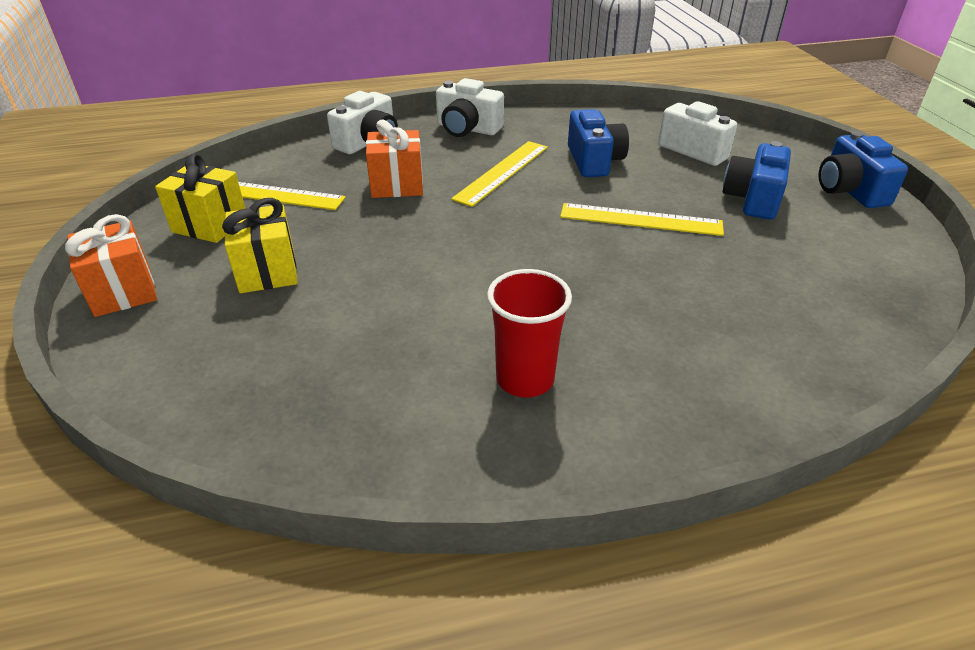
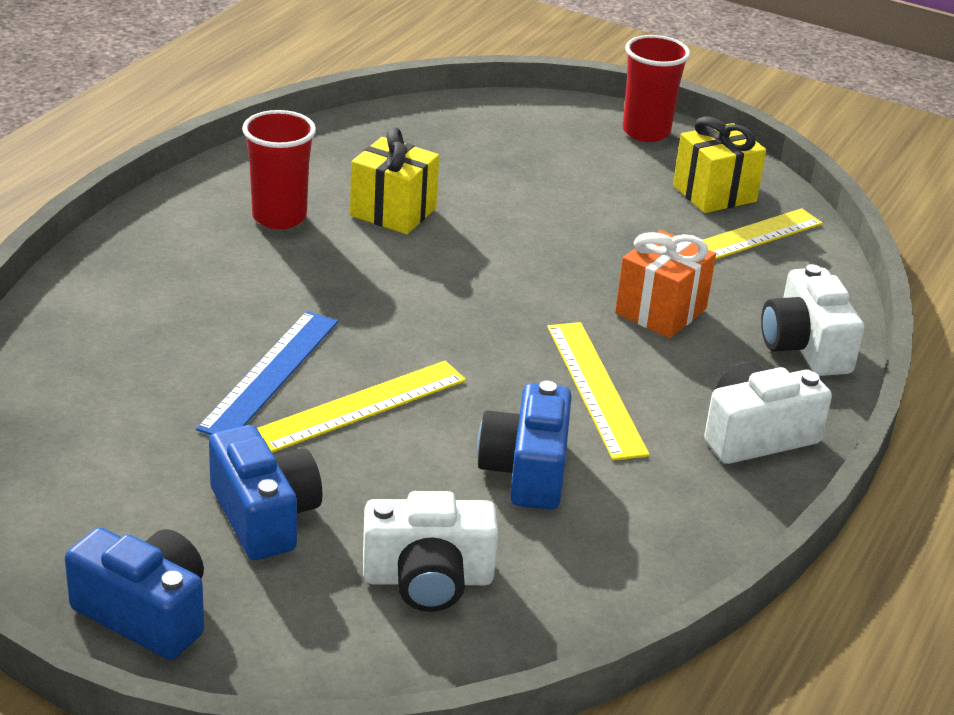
camera: 130 degrees right, 5 degrees down
orange gift [65,214,157,317] -> red cup [623,35,690,142]
yellow gift [222,198,297,293] -> yellow gift moved to [350,127,439,234]
blue camera [568,109,629,177] -> blue camera turned 60 degrees clockwise [477,381,572,510]
none -> blue ruler [196,311,338,435]

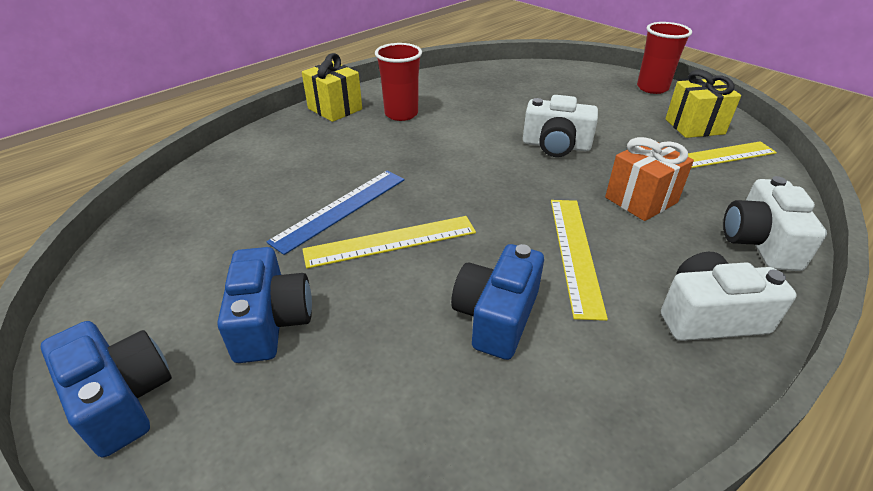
camera: 20 degrees right, 5 degrees up
yellow gift [350,127,439,234] -> yellow gift moved to [302,53,362,122]
white camera [363,491,498,612] -> white camera moved to [523,95,598,157]

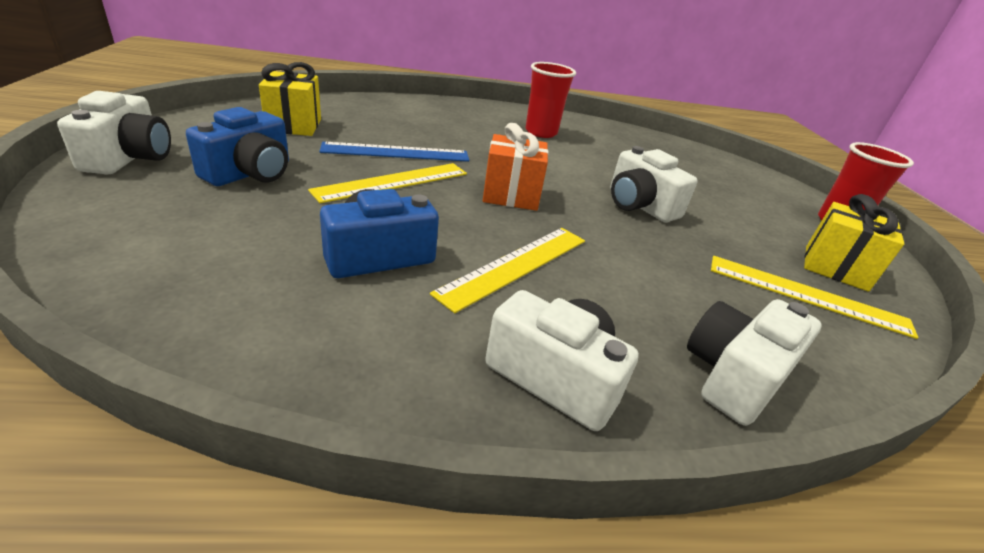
camera: 35 degrees right, 5 degrees down
blue camera [41,321,172,457] -> white camera [57,91,171,174]
yellow gift [302,53,362,122] -> yellow gift moved to [259,62,321,136]
yellow ruler [302,216,476,269] -> yellow ruler turned 60 degrees counterclockwise [308,163,467,203]
orange gift [605,137,694,221] -> orange gift moved to [483,123,549,211]

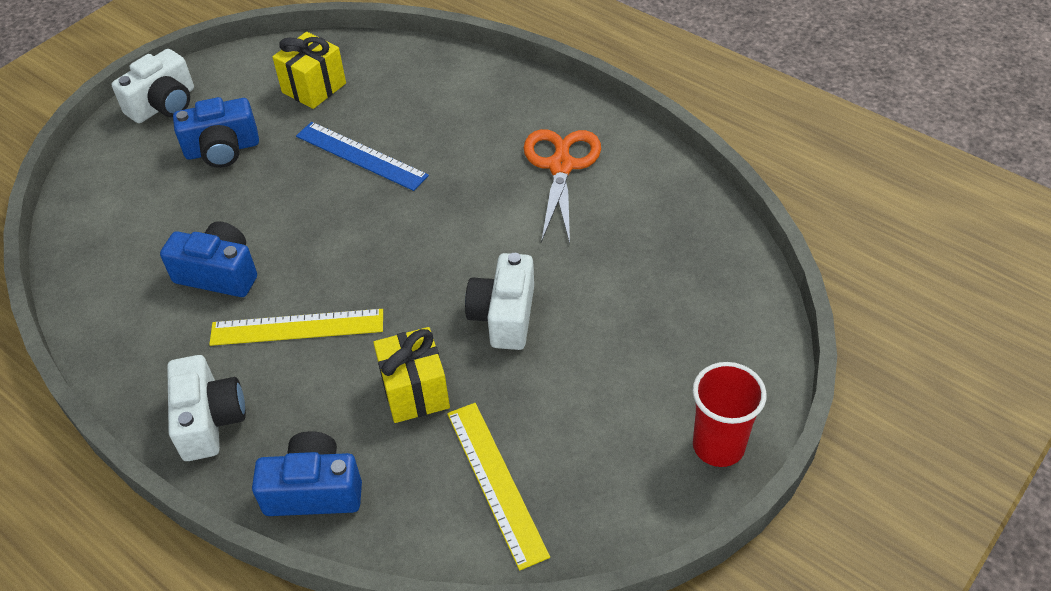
camera: 50 degrees right, 15 degrees up
yellow ruler [308,163,467,203] -> none
orange gift [483,123,549,211] -> none
red cup [525,62,576,138] -> orange scissors [524,129,601,243]
white camera [687,299,822,426] -> blue camera [252,431,362,516]
yellow gift [804,194,904,292] -> yellow gift moved to [373,327,450,423]

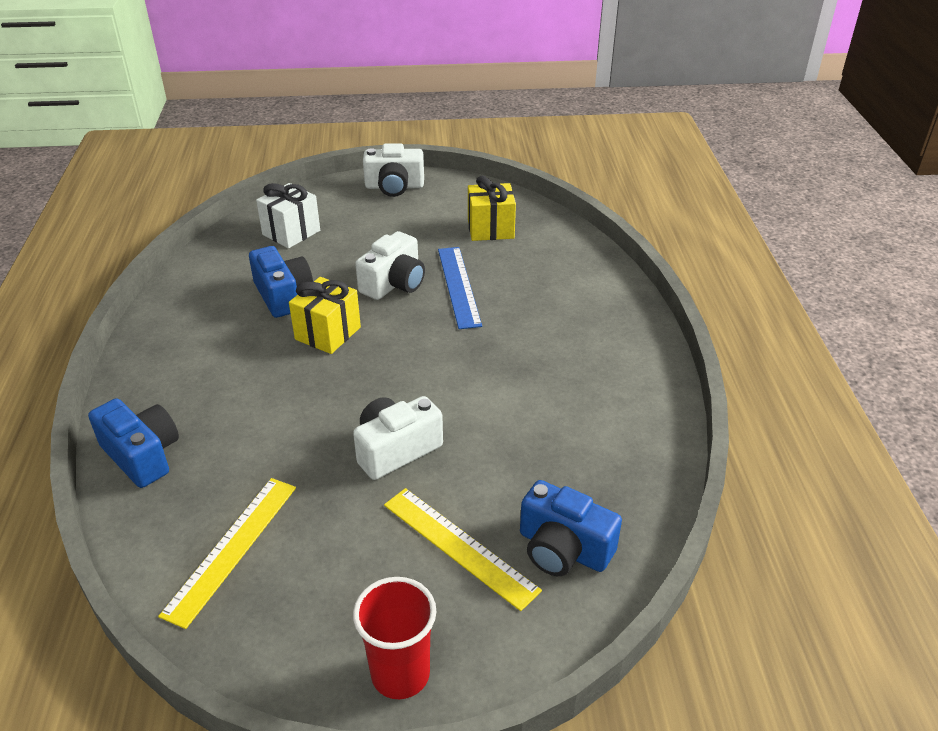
camera: 45 degrees right, 10 degrees down
white camera [167,355,246,461] -> white camera moved to [355,231,425,300]
blue camera [173,97,259,168] -> blue camera moved to [520,480,622,576]
yellow ruler [209,309,383,346] -> yellow ruler moved to [384,488,542,611]
yellow gift [373,327,450,423] -> yellow gift moved to [289,277,361,354]
orange scissors [524,129,601,243] -> none
none -> white gift [256,183,320,248]

